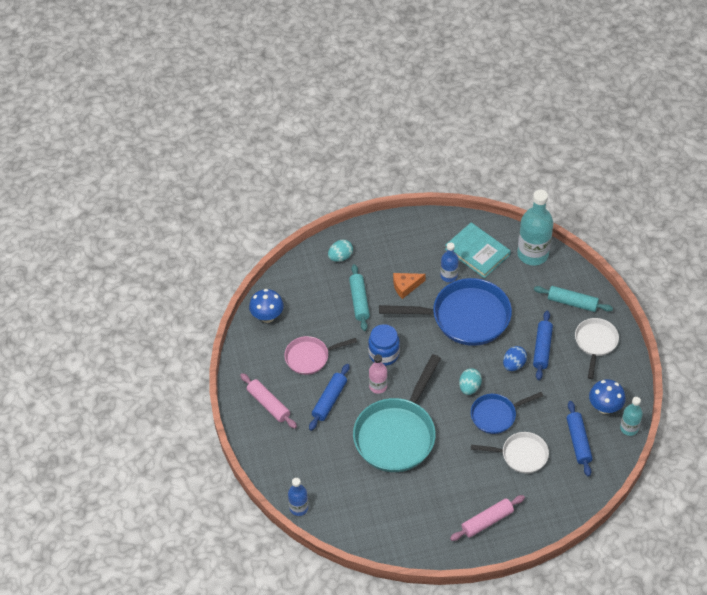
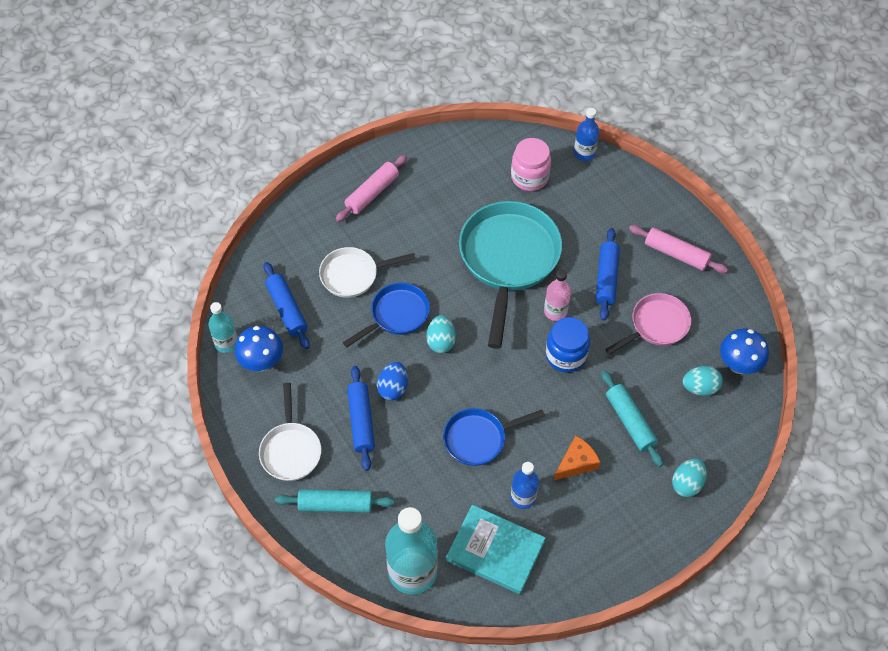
camera: 160 degrees right, 5 degrees up
blue pan [379,278,512,346] -> blue pan [443,408,545,466], size x0.55
none -> pink jar [511,138,551,191]
none -> turquoise egg [683,366,723,396]

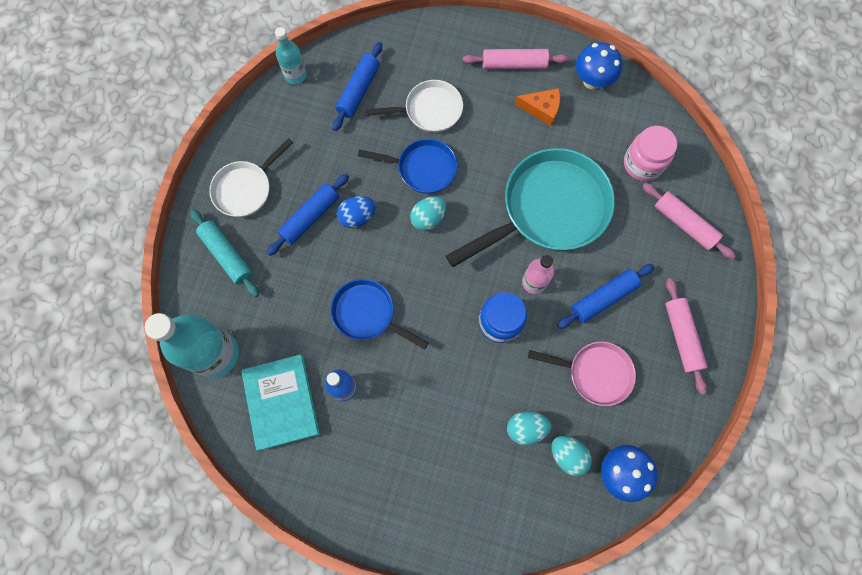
camera: 50 degrees right, 15 degrees up
blue mushroom [235,326,283,371] -> blue mushroom moved to [575,42,622,90]
white pan [319,247,416,298] -> white pan turned 135 degrees clockwise [366,80,463,133]
orange cheese [554,436,601,480] -> orange cheese moved to [515,88,560,126]
blue bottle [574,108,599,161] -> none
turquoise rolling pin [601,370,663,467] -> none
turquoise egg [672,458,707,497] -> turquoise egg moved to [507,411,551,445]
none -> pink rolling pin [642,183,736,259]

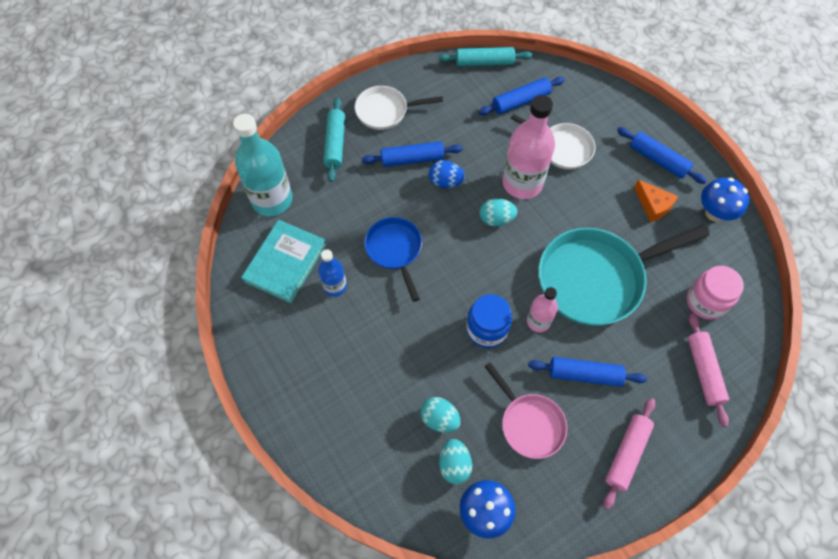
camera: 40 degrees right, 10 degrees down
turquoise bottle [275,27,307,84] -> turquoise rolling pin [438,47,533,67]
blue pan [358,139,457,194] -> pink bottle [502,95,555,199]
turquoise pan [446,148,615,267] -> turquoise pan turned 150 degrees clockwise [538,225,709,326]
pink rolling pin [463,49,569,69] -> blue rolling pin [617,127,707,184]

